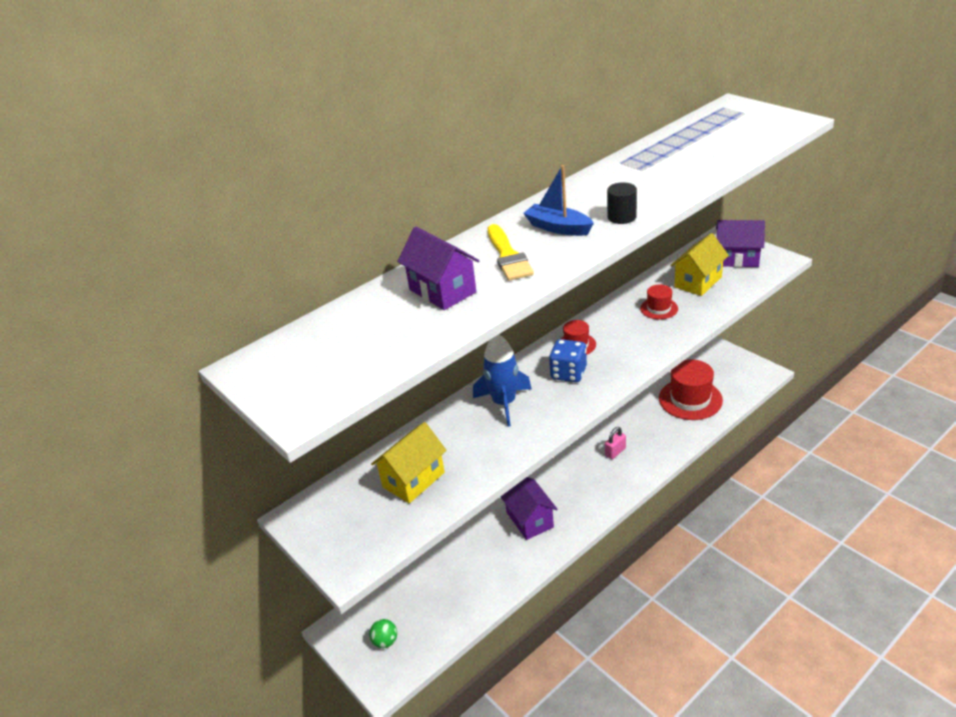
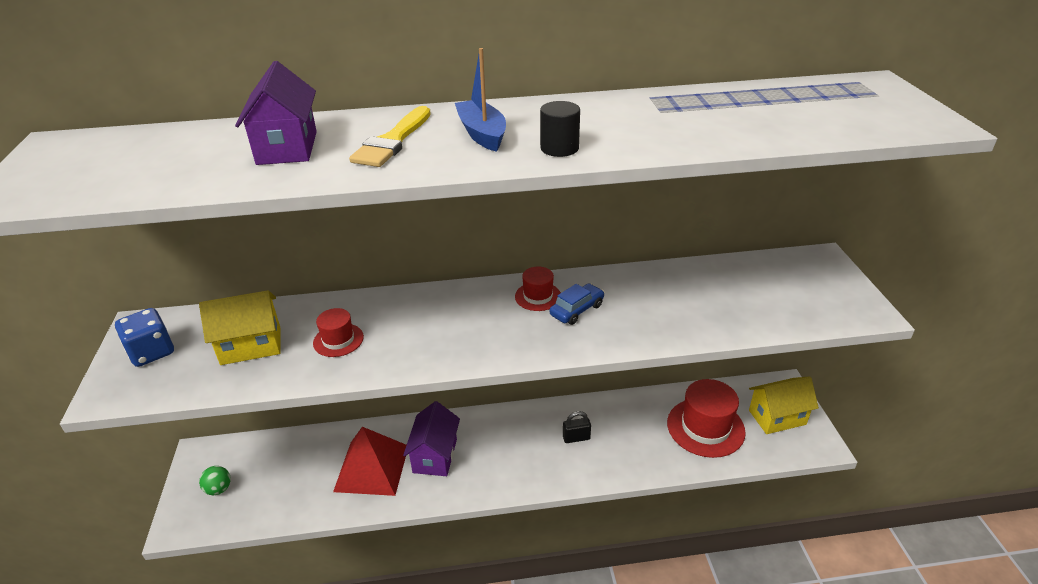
camera: 30 degrees right, 0 degrees up
blue rocket [473,335,532,426] -> none
blue dice [549,339,587,382] -> blue dice moved to [115,308,174,367]
pink padlock [605,427,626,459] -> black padlock [563,411,591,443]
red hat [640,285,678,320] -> red hat moved to [313,308,364,357]
yellow house [670,233,729,296] -> yellow house moved to [749,376,819,434]
purple house [716,220,765,267] -> none
none -> red pyramid [333,427,406,496]
none -> blue car [550,283,605,325]

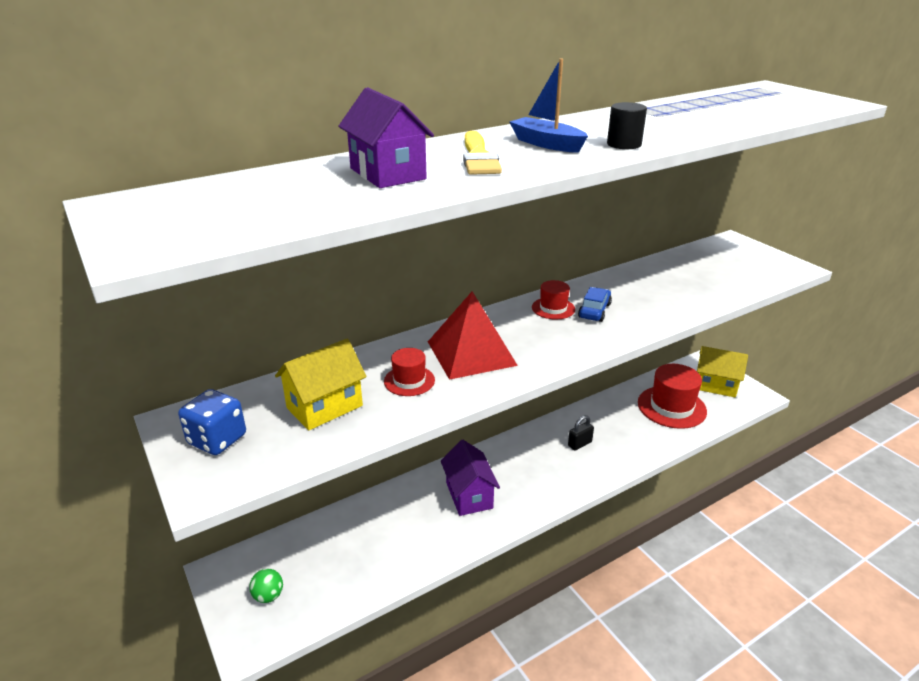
camera: 25 degrees left, 5 degrees down
red pyramid [333,427,406,496] -> red pyramid moved to [428,291,518,380]
yellow house [749,376,819,434] -> yellow house turned 60 degrees clockwise [697,346,748,397]

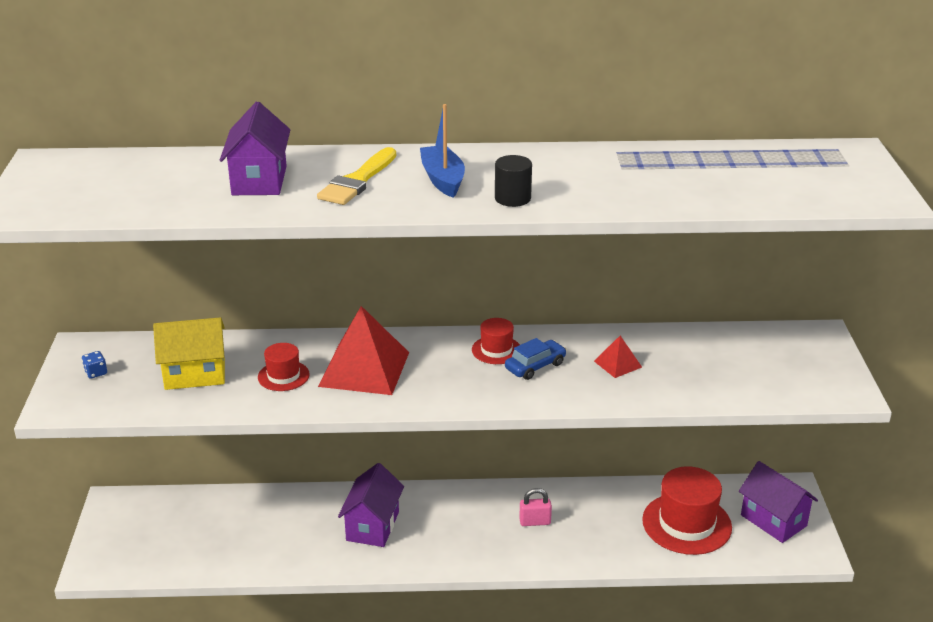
camera: 30 degrees right, 0 degrees up
blue dice [178,389,246,455] -> blue dice [82,351,107,379], size x0.49
green ball [249,569,283,603] -> none
black padlock [568,415,594,451] -> pink padlock [519,488,552,526]
yellow house [697,346,748,397] -> purple house [739,461,818,543]
none -> red pyramid [594,336,642,378]

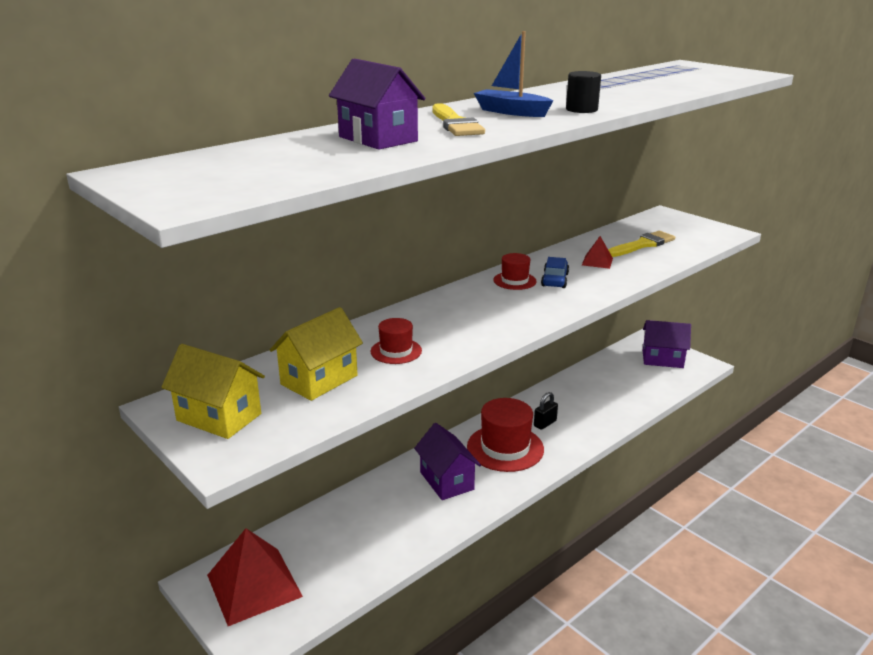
camera: 40 degrees left, 5 degrees down
blue dice [82,351,107,379] -> yellow house [161,344,265,439]
red pyramid [318,306,409,395] -> red pyramid moved to [207,528,303,626]
pink padlock [519,488,552,526] -> black padlock [534,392,558,430]
red hat [642,466,732,555] -> red hat moved to [467,398,544,472]
none -> yellow brush [608,231,675,257]

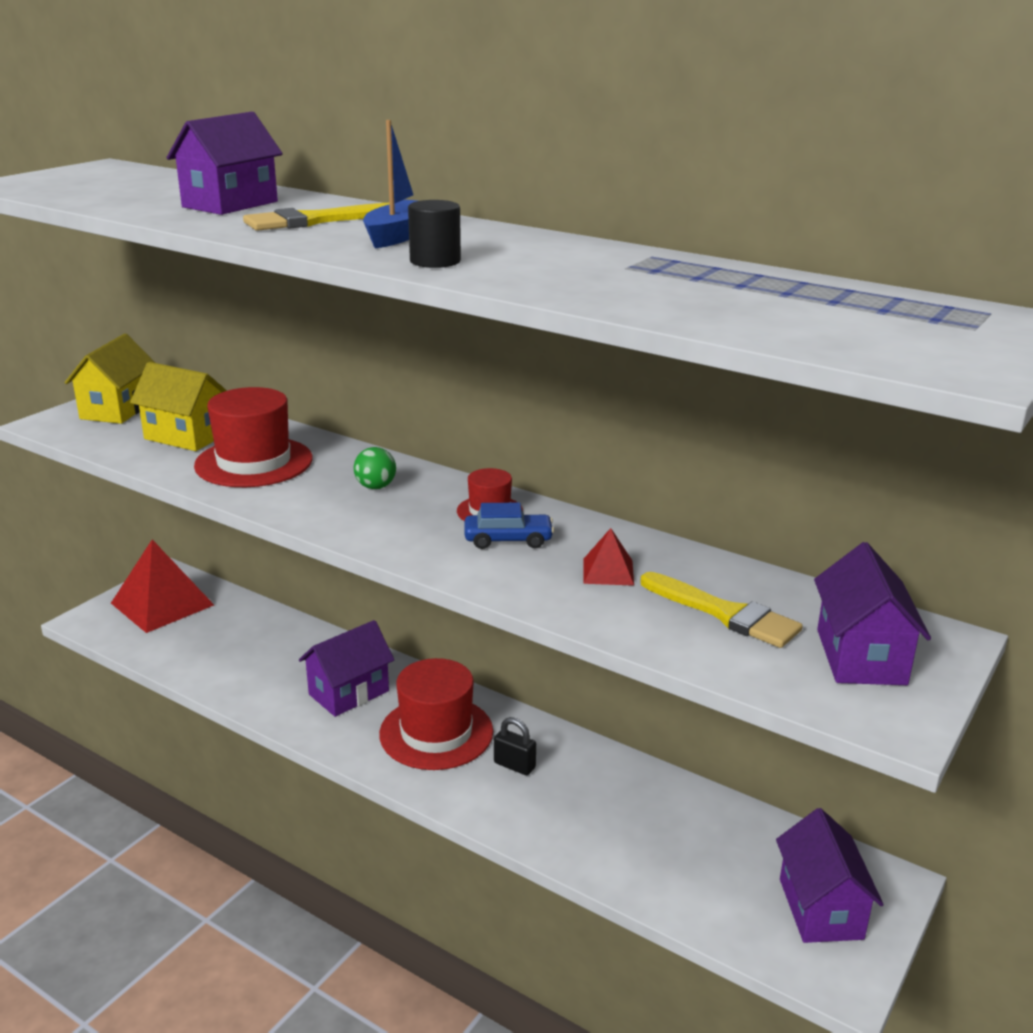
camera: 75 degrees right, 0 degrees up
red hat [371,318,422,364] -> red hat [194,387,313,487], size x1.90
none -> green ball [354,447,396,489]
none -> purple house [814,542,931,685]

